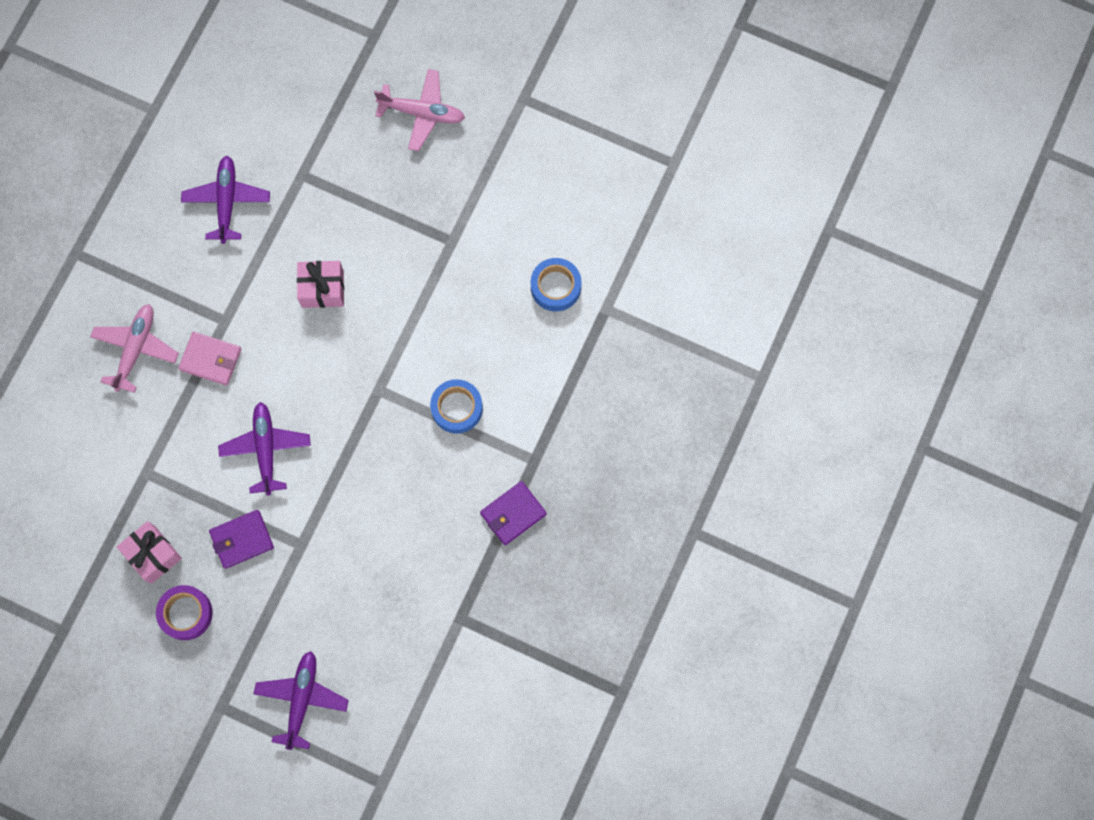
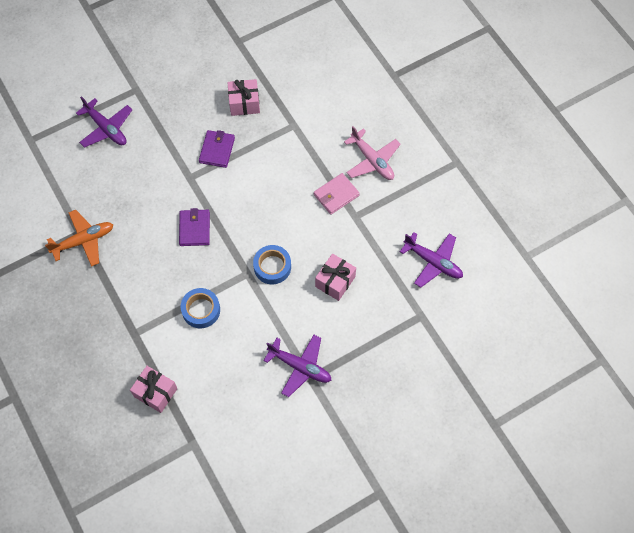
camera: 125 degrees right, 10 degrees down
purple tape [156,585,213,640] -> none
purple plane [218,402,311,495] -> purple plane moved to [263,335,332,397]
pink plane [374,69,465,151] -> none
purple wallet [480,481,547,545] -> purple wallet moved to [179,208,210,246]
blue tape [531,258,582,312] -> blue tape moved to [253,245,291,284]
none -> orange plane [45,210,114,267]
none -> pink gift [130,366,178,413]

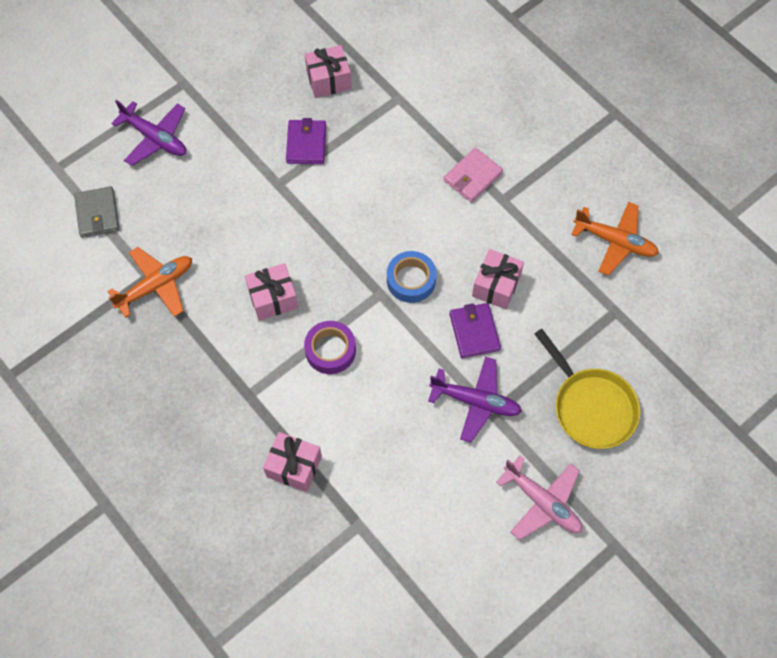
camera: 10 degrees left, 0 degrees up
purple wallet [179,208,210,246] -> purple wallet moved to [450,303,501,358]
blue tape [181,288,220,328] -> purple tape [304,321,356,374]
pink plane [344,126,401,180] -> pink plane moved to [496,455,582,540]
purple plane [400,232,463,288] -> orange plane [571,202,659,276]
none -> grey wallet [74,186,119,238]
none -> pink gift [245,263,298,320]
none -> yellow pan [535,329,640,449]

